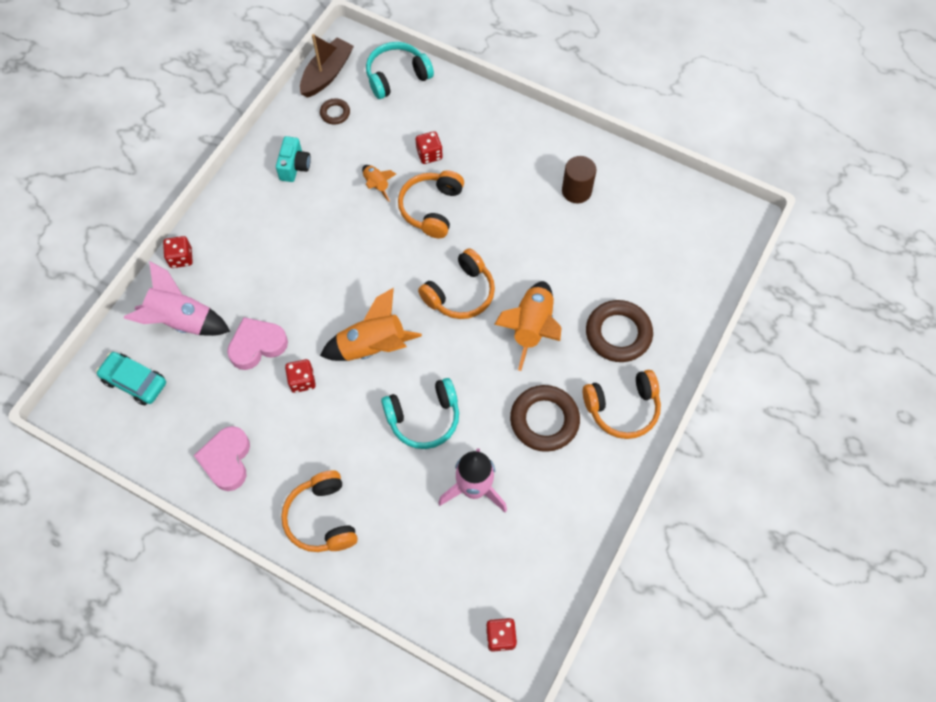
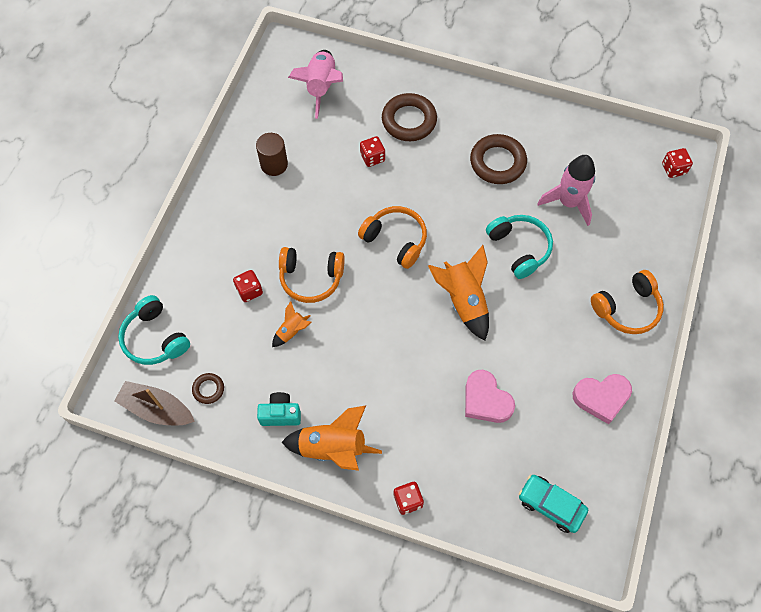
camera: 100 degrees left, 0 degrees up
turquoise car [96,352,166,405] -> turquoise car turned 105 degrees clockwise [519,475,588,533]
pink rocket [124,261,230,336] -> pink rocket moved to [288,50,343,119]
red dice [285,359,316,393] -> red dice moved to [360,136,385,167]
orange rocket [494,281,562,371] -> orange rocket moved to [282,406,382,471]
orange headphones [583,370,661,439] -> none

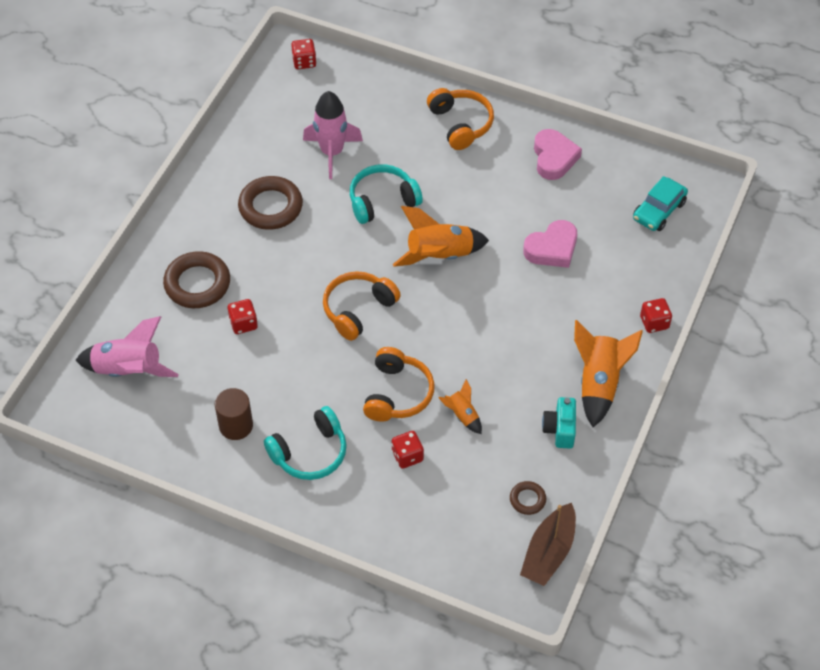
camera: 85 degrees left, 10 degrees down
turquoise headphones [118,295,190,365] -> turquoise headphones moved to [264,406,347,480]

